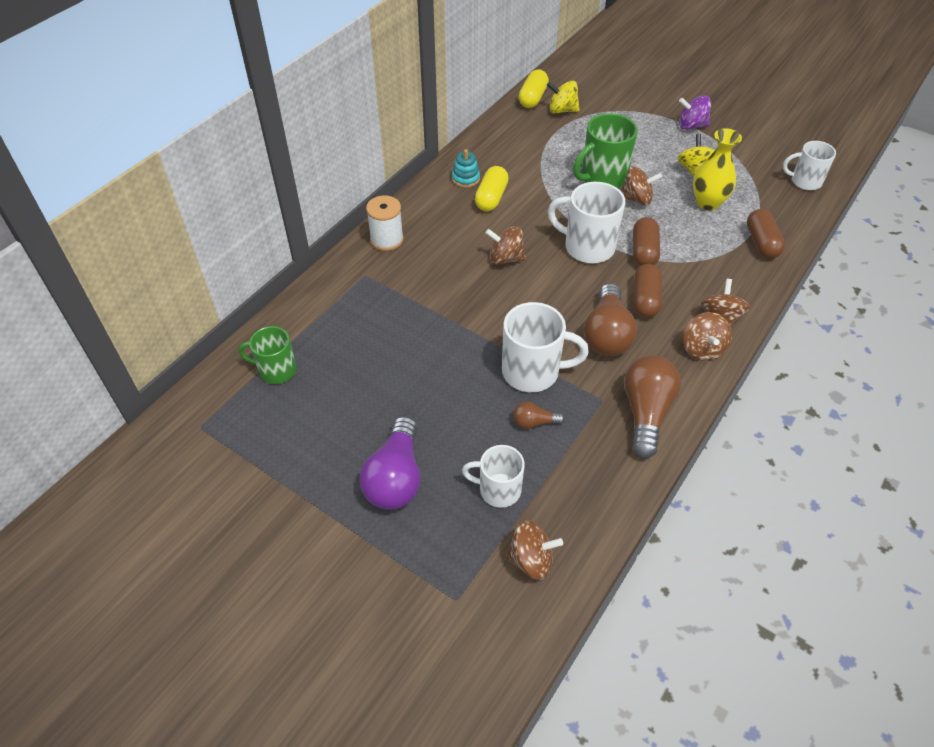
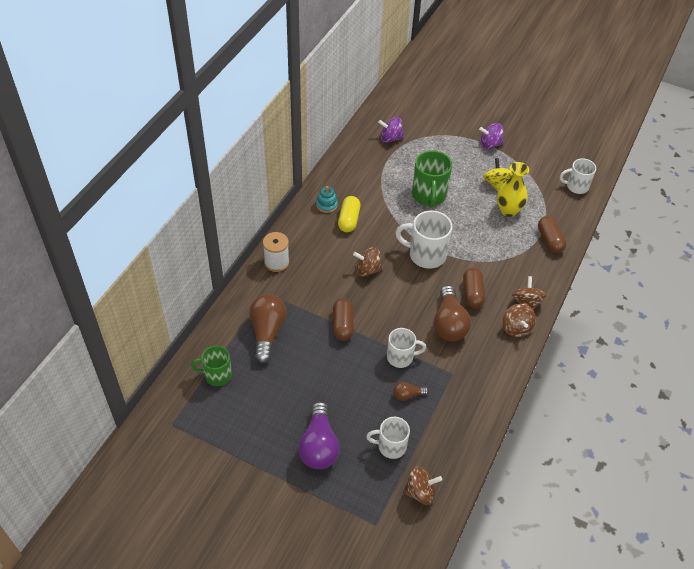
camera: 10 degrees left, 0 degrees up
white mug [502,302,589,392] -> white mug [387,328,427,368], size x0.65
yellow capsule [518,70,549,108] -> none
yellow spinning top [547,81,580,113] -> purple spinning top [378,117,404,143]
green mug [573,113,638,188] -> green mug turned 45 degrees counterclockwise [412,150,452,208]
brown spinning top [620,166,662,205] -> none
brown light bulb [624,355,681,458] -> brown light bulb moved to [249,294,287,364]
brown capsule [633,217,660,266] -> brown capsule moved to [333,298,354,341]

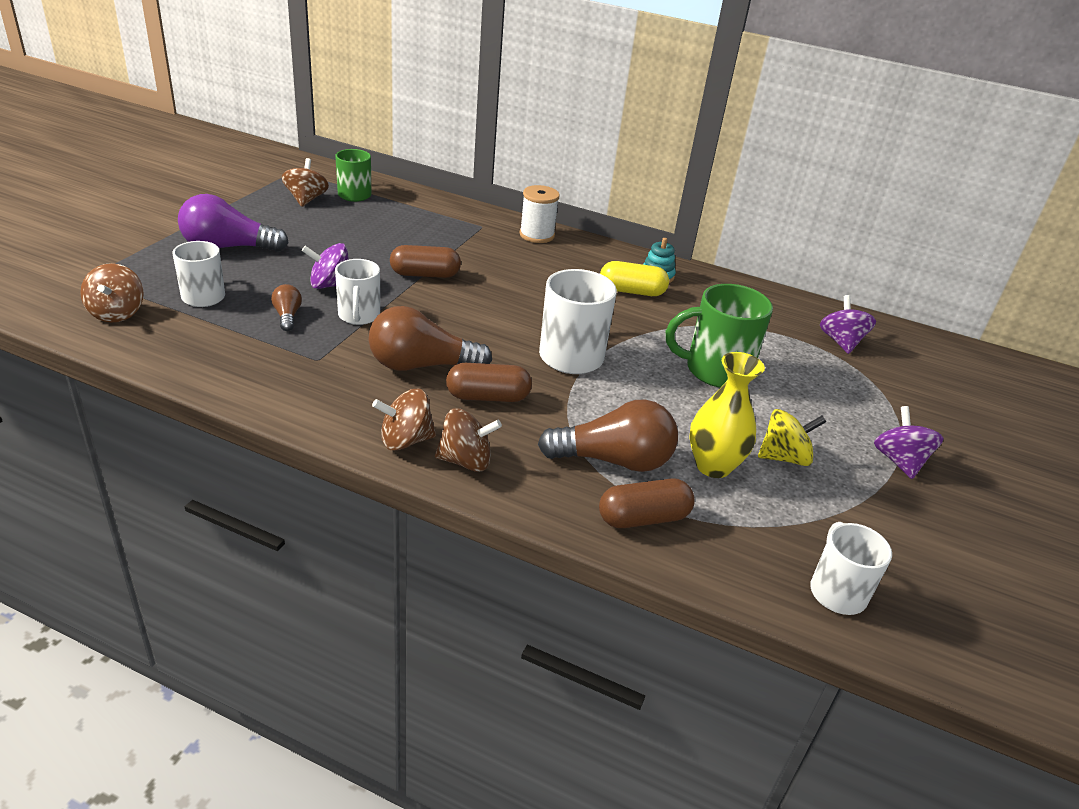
camera: 85 degrees right, 15 degrees down
brown light bulb [249,294,287,364] -> brown light bulb moved to [538,399,678,472]
brown spinning top [353,247,383,277] -> brown spinning top moved to [282,158,329,207]
none -> purple spinning top [302,243,349,289]

